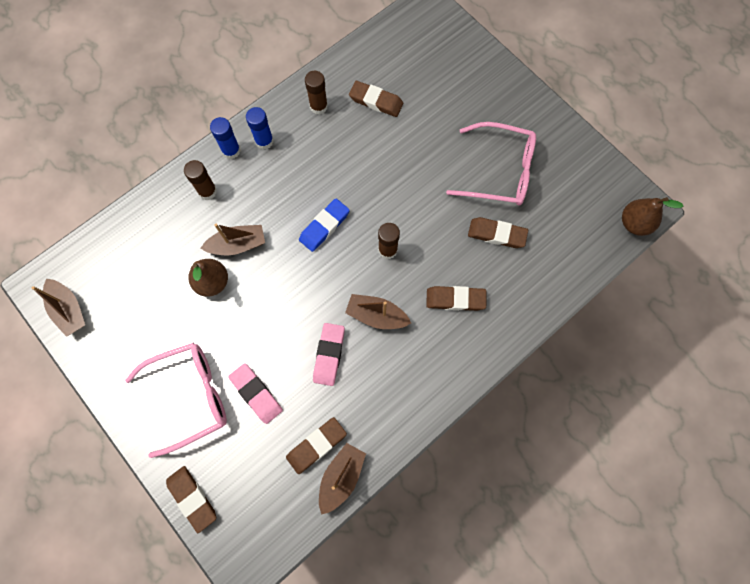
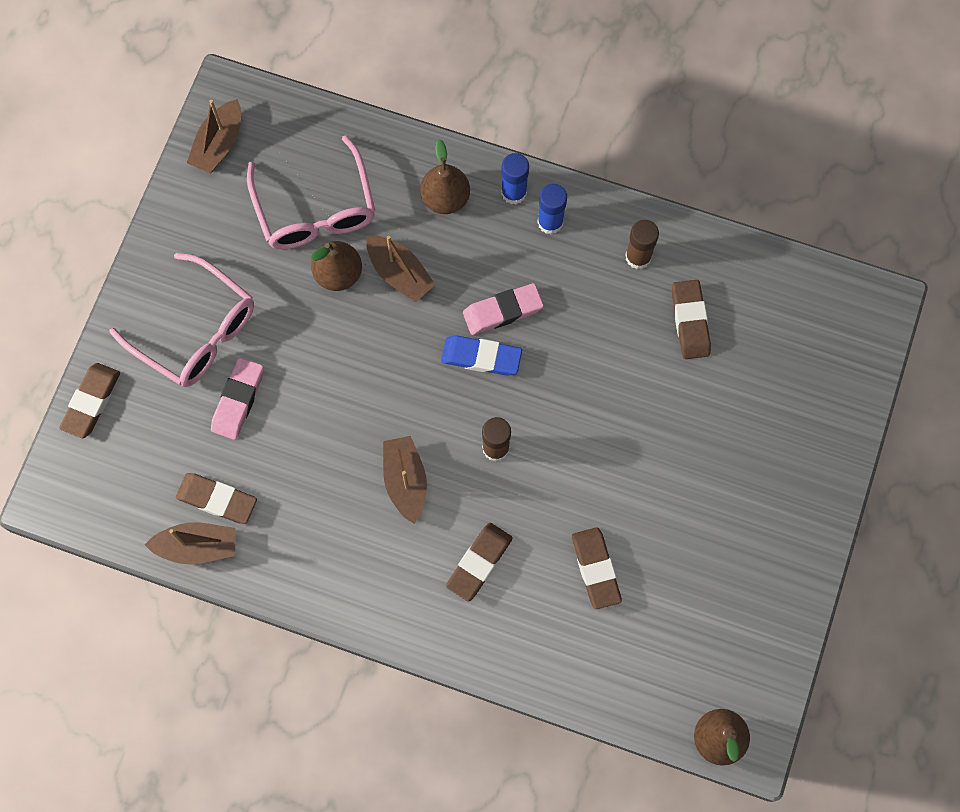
camera: 60 degrees right, 0 degrees up
brown glue stick [184,160,217,200] -> brown pear [420,139,470,214]
pink eraser [313,323,345,386] -> pink eraser moved to [463,283,544,335]
brown eraser [426,286,486,311] -> brown eraser turned 60 degrees clockwise [446,523,513,602]
pink glasses [446,122,536,206] -> pink glasses moved to [247,135,375,249]

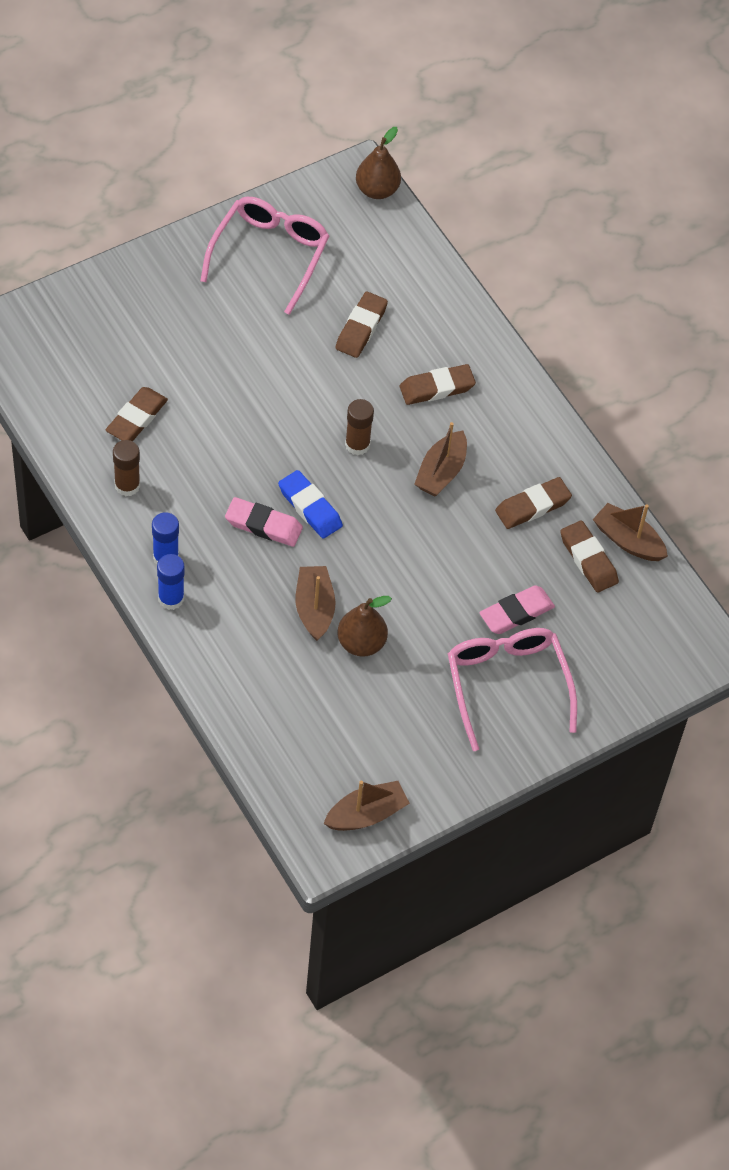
camera: 145 degrees left, 15 degrees down
brown eraser [59,363,120,438] -> brown eraser moved to [495,477,572,529]
pink glasses [247,135,375,249] -> pink glasses moved to [200,197,329,315]
brown pear [420,139,470,214] -> none

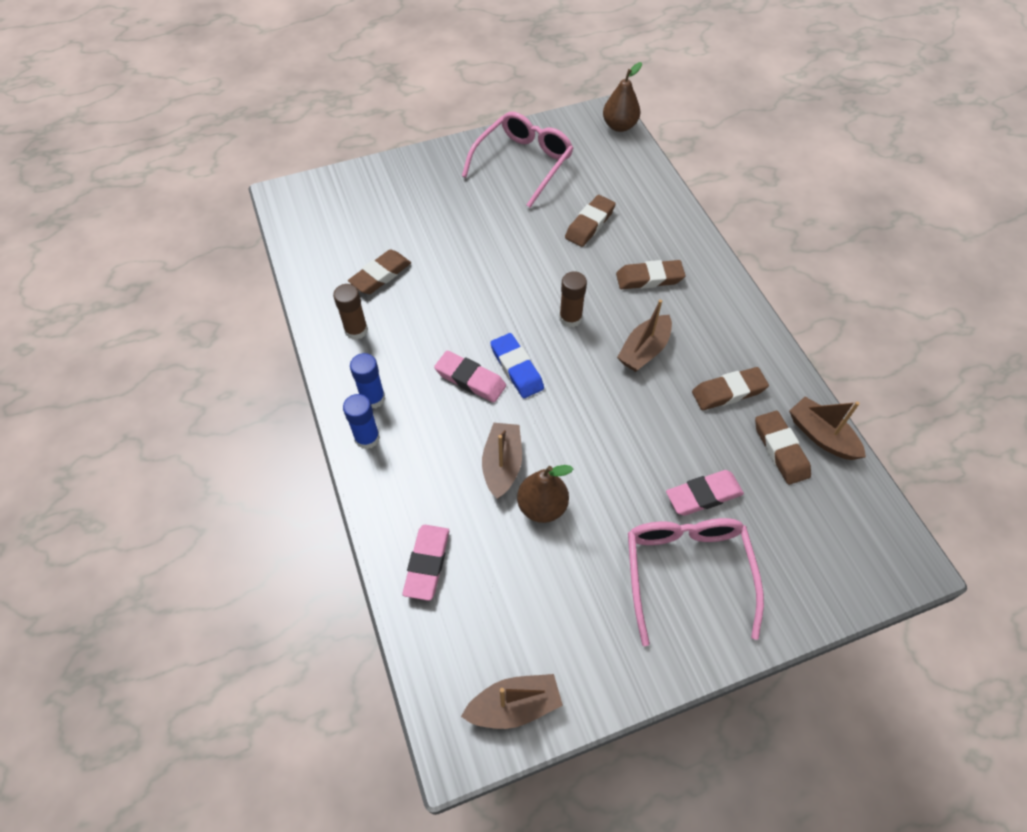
camera: 15 degrees right, 0 degrees up
none -> pink eraser [403,525,449,601]

